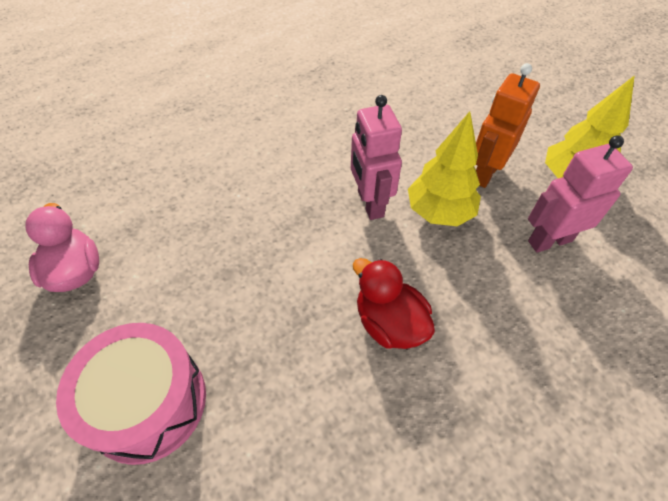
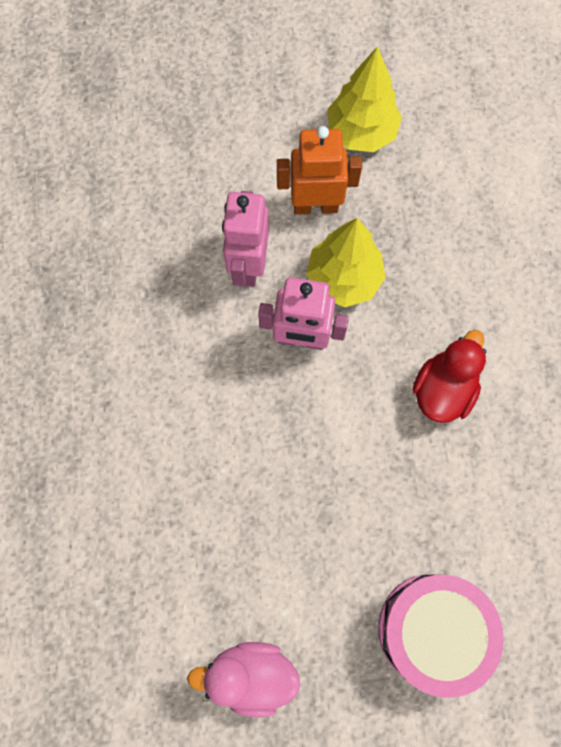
camera: 65 degrees left, 20 degrees up
red duck [353,258,435,349] -> red duck turned 135 degrees clockwise [412,330,486,423]
orange robot [476,63,540,188] -> orange robot turned 120 degrees clockwise [277,126,362,215]
pink robot [528,135,633,253] -> pink robot moved to [222,191,269,286]

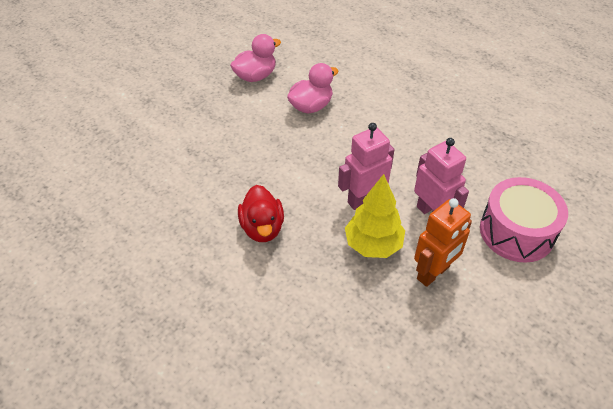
camera: 140 degrees right, 25 degrees down
yellow tree [327,46,402,152] -> none
pink drum [378,574,504,698] -> pink drum moved to [480,177,568,263]
none -> pink duck [287,63,338,114]

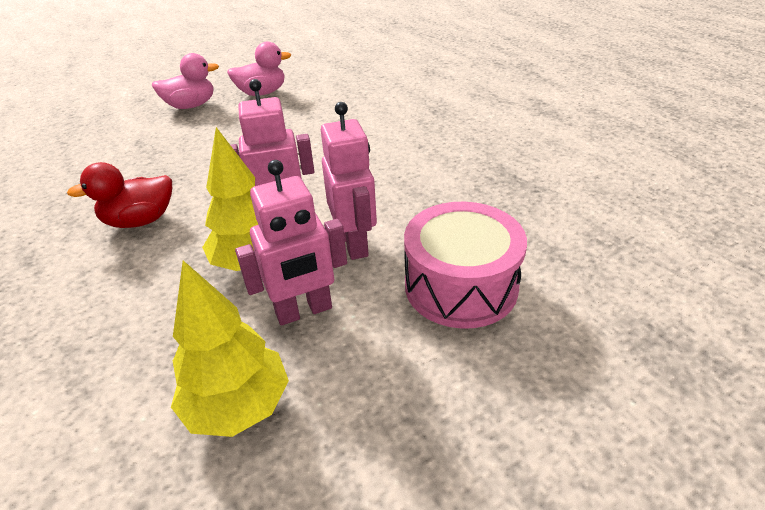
camera: 20 degrees right, 10 degrees down
red duck [238,185,284,242] -> red duck turned 60 degrees clockwise [67,162,172,228]
pink duck [287,63,338,114] -> pink duck moved to [152,53,219,109]
orange robot [414,198,472,287] -> pink robot [235,160,347,326]
none -> yellow tree [171,260,289,437]

